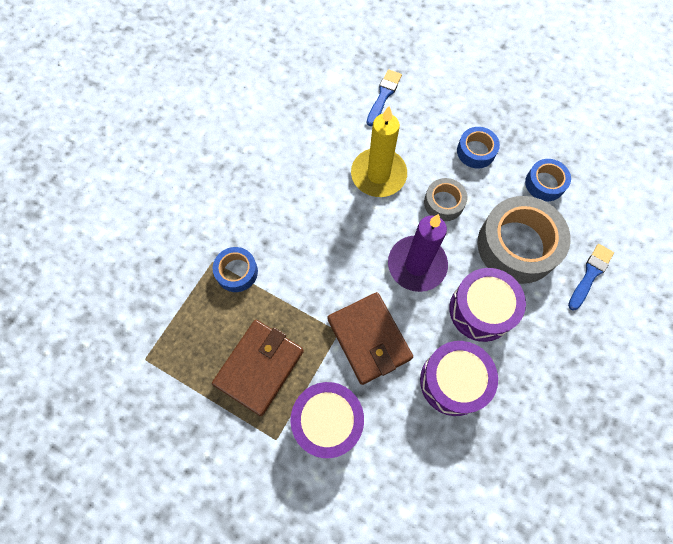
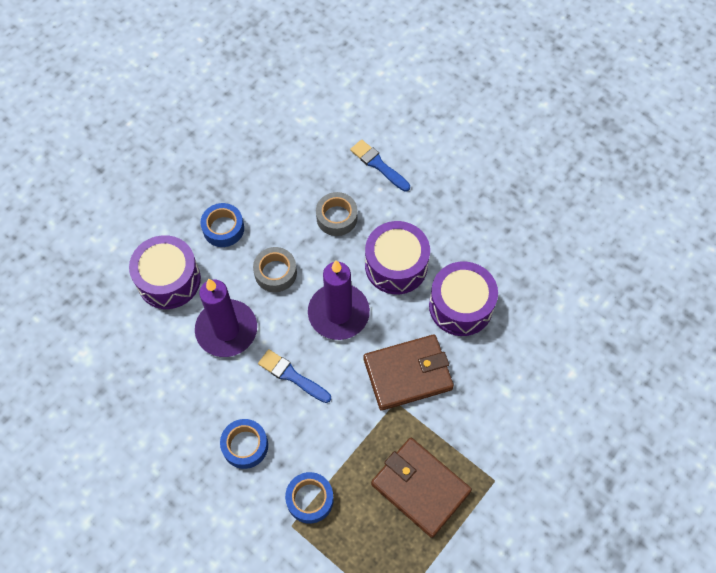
camera: 80 degrees left, 5 degrees down
purple drum [291,382,364,458] -> purple drum moved to [129,235,201,309]
yellow candle [351,106,407,197] -> purple candle [195,279,257,357]
blue brush [367,69,402,126] -> blue brush moved to [258,349,331,403]
grey tape [477,196,571,284] -> grey tape [316,192,358,236], size x0.51
blue tape [525,159,571,201] -> blue tape moved to [220,419,268,469]

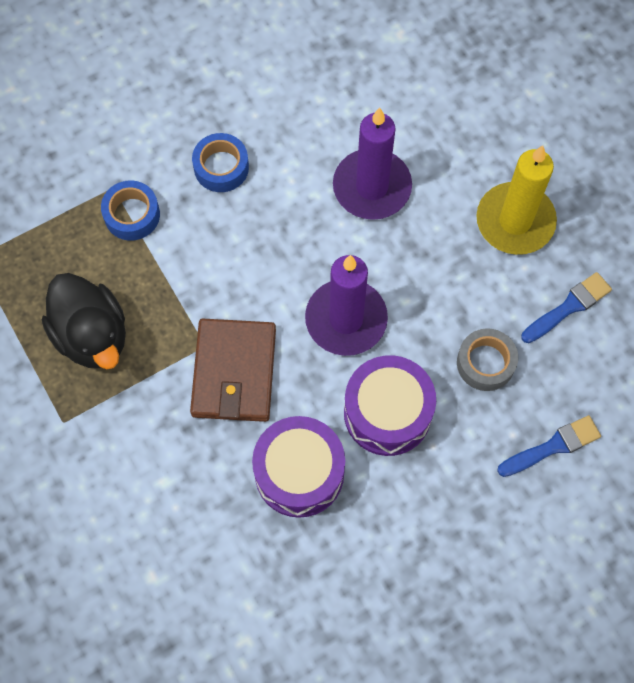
camera: 110 degrees right, 5 degrees up
purple drum [129,235,201,309] -> none
blue tape [200,203,244,247] -> yellow candle [476,145,557,255]
grey tape [253,247,297,292] -> none
blue brush [258,349,331,403] -> blue brush moved to [521,272,612,343]
brown wallet [371,438,472,538] -> black duck [42,273,126,369]

